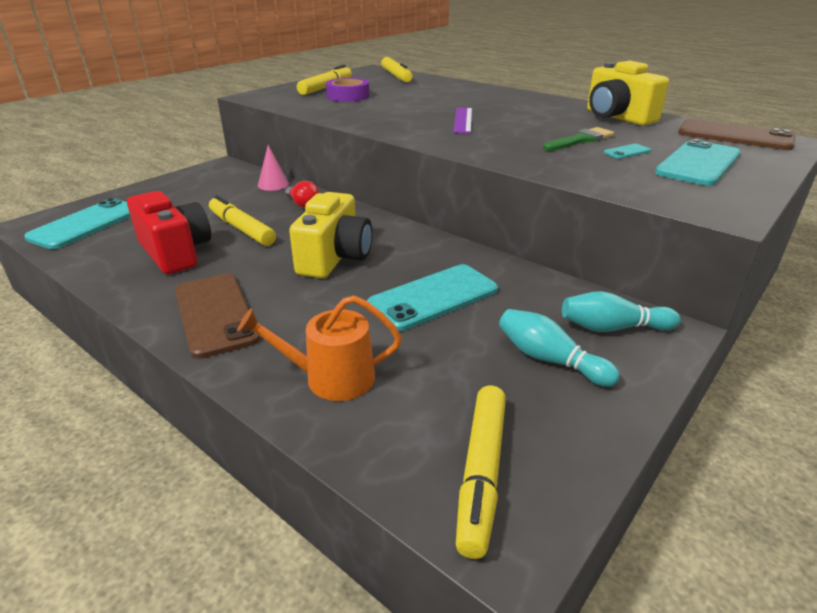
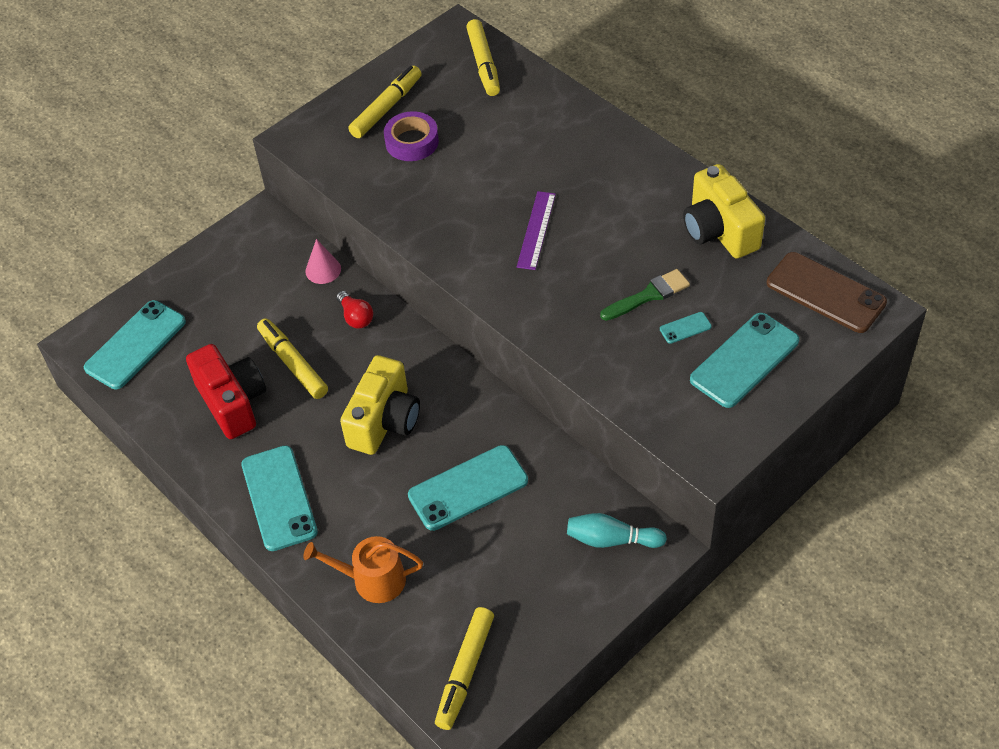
camera: 10 degrees right, 20 degrees up
brown phone [175,274,260,359] -> turquoise phone [241,445,318,551]
turquoise bowling pin [499,309,620,387] -> none

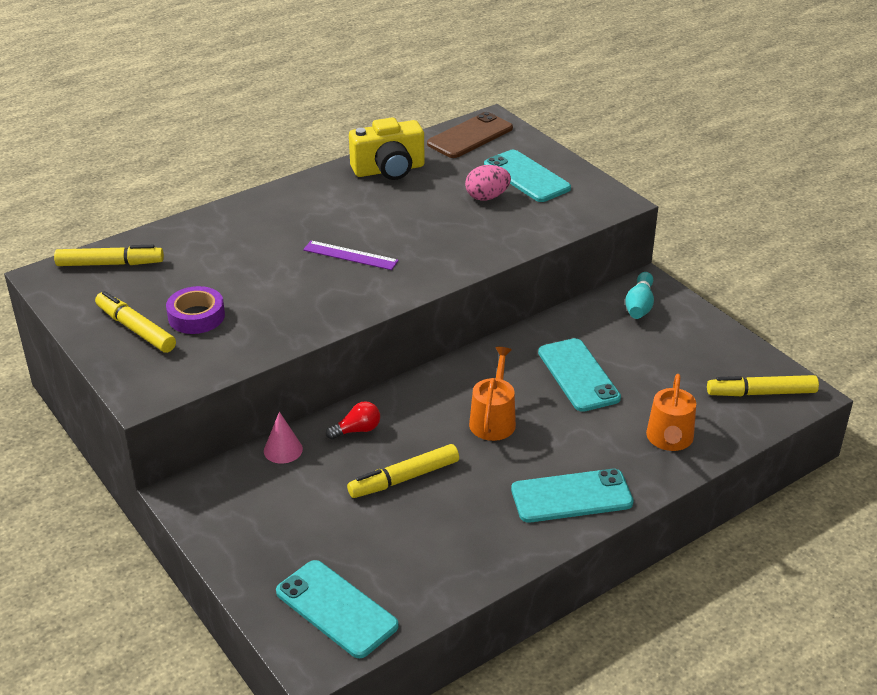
camera: 85 degrees left, 15 degrees down
red camera [186,344,266,439] -> none
yellow camera [340,355,420,455] -> orange watering can [469,347,516,441]
yellow marker [435,607,494,730] -> yellow marker turned 150 degrees clockwise [707,375,819,396]
green brush [600,269,690,321] -> none
turquoise phone [660,312,712,344] -> pink egg [465,165,511,201]

